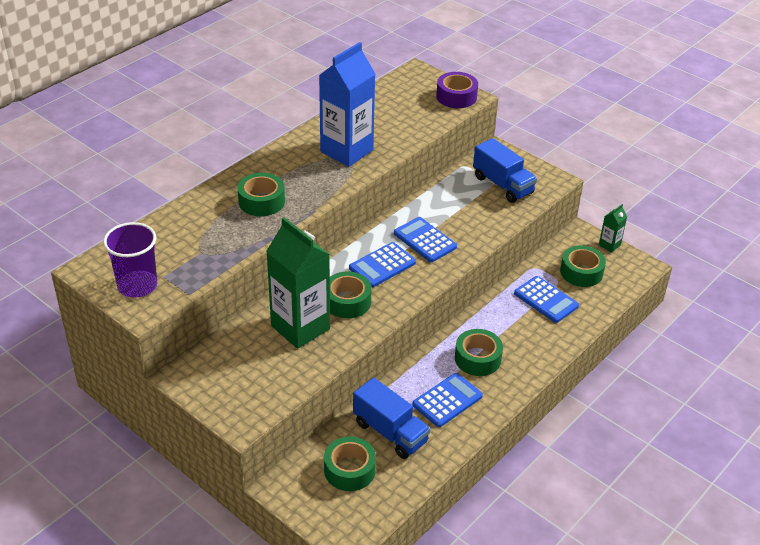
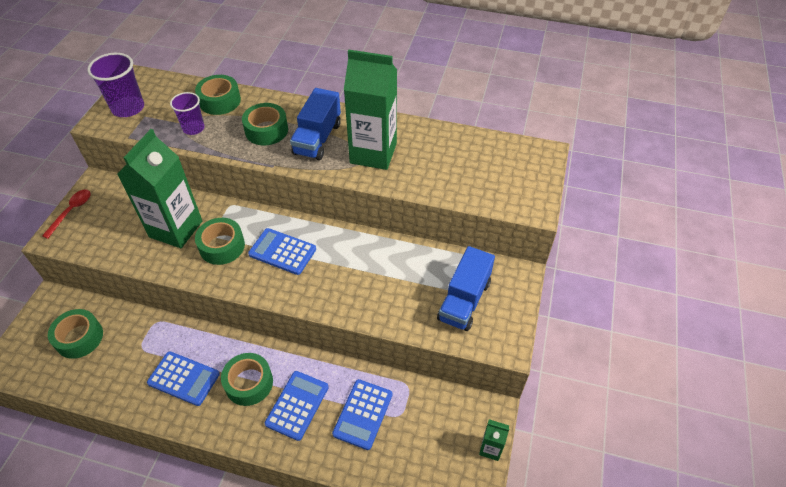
camera: 65 degrees right, 10 degrees up
blue carton [319,42,375,167] -> green carton [344,50,397,170]
blue truck [353,378,431,459] -> blue truck moved to [290,88,341,160]
blue calculator [394,217,457,262] -> blue calculator moved to [265,371,329,441]
purple tape [436,72,478,108] -> none
green tape [560,245,606,287] -> green tape moved to [195,75,241,115]
none -> red spoon [42,189,91,239]
none -> purple cup [170,92,205,135]

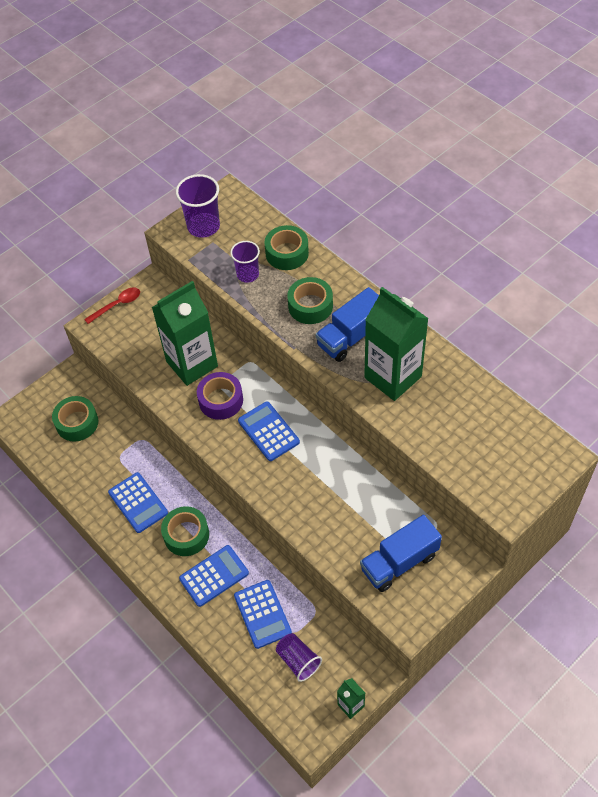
camera: 35 degrees right, 5 degrees up
green tape [195,218,245,265] -> purple tape [197,372,243,420]
blue calculator [332,379,393,450] -> blue calculator turned 75 degrees counterclockwise [234,580,292,649]
none -> purple cup [276,633,322,682]

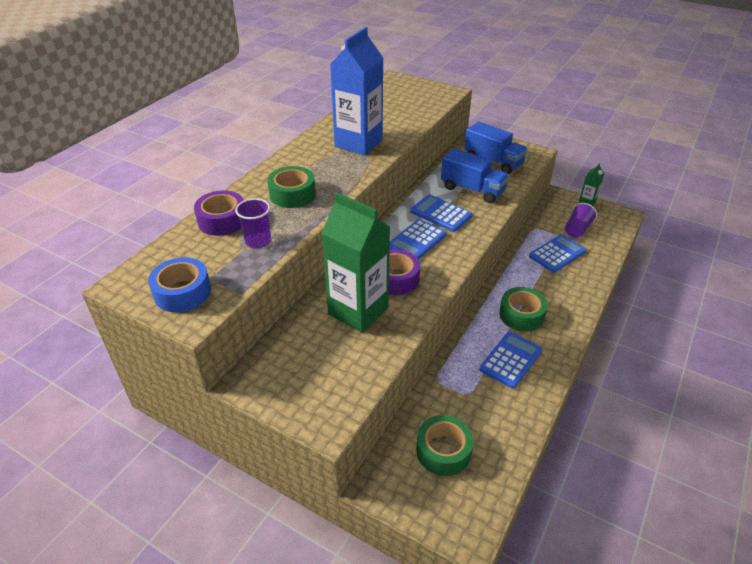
camera: 110 degrees left, 15 degrees down
red spoon [84,287,140,324] -> none
purple cup [176,174,220,238] -> blue tape [148,257,211,312]
blue calculator [179,545,249,607] -> blue calculator moved to [410,195,472,232]
green tape [264,225,309,270] -> purple tape [194,190,244,236]
blue truck [316,287,379,362] -> blue truck moved to [441,148,509,203]
green carton [364,287,429,401] -> blue carton [330,27,384,155]

